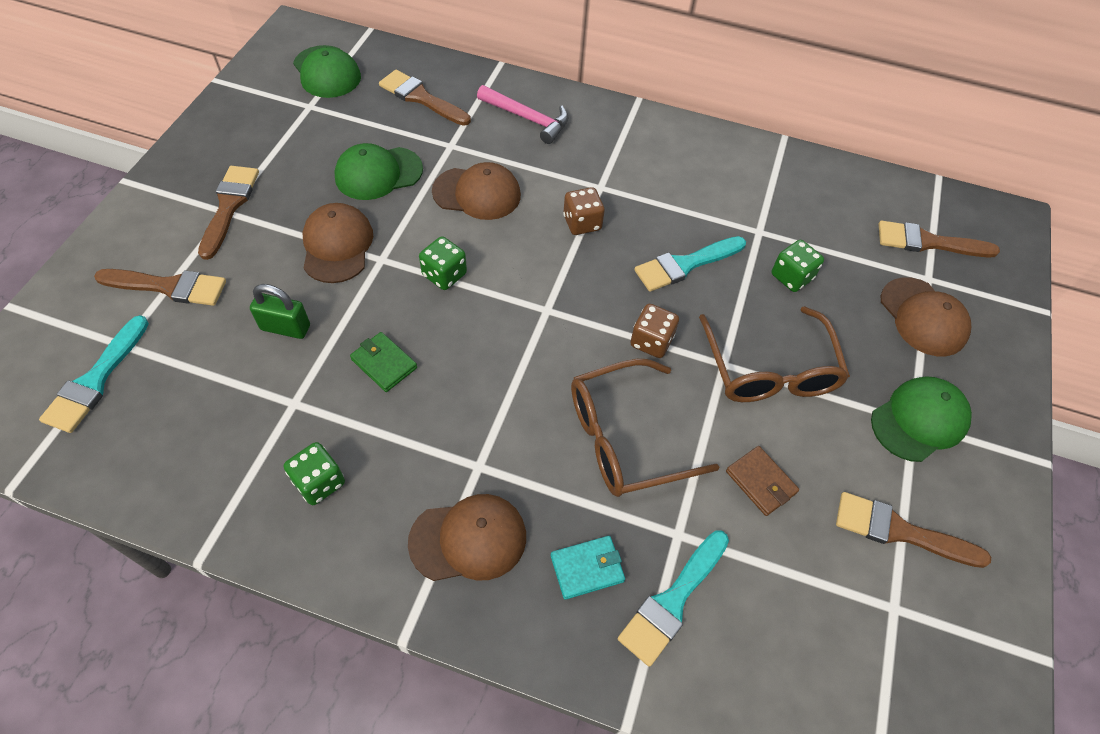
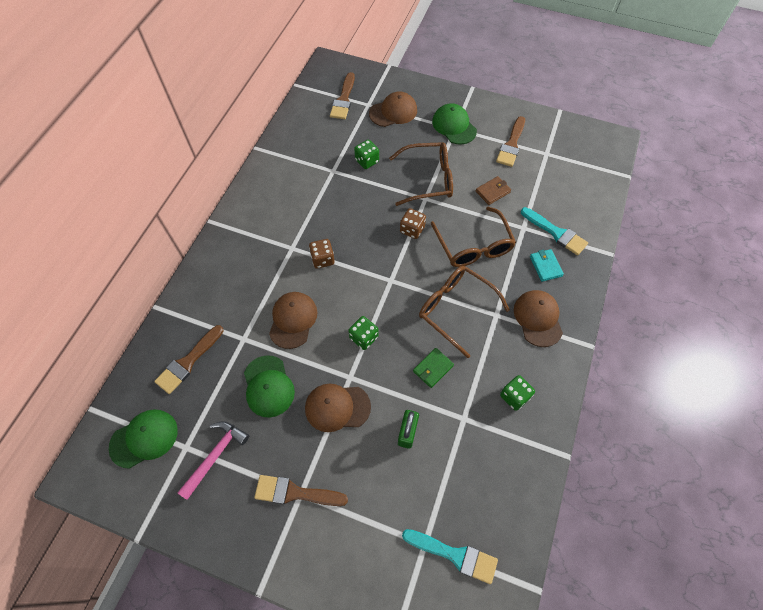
camera: 85 degrees left, 5 degrees up
brown brush [94,269,226,306] -> none
pink hammer [477,85,569,144] -> pink hammer moved to [177,421,249,500]
turquoise brush [634,236,746,292] -> none
none -> brown glasses [419,266,510,358]

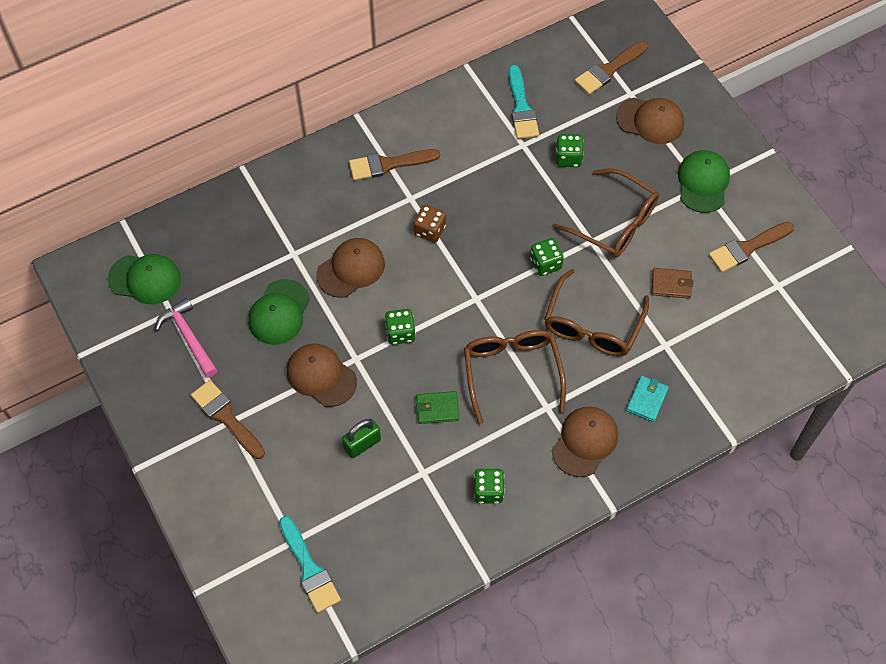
camera: 40 degrees right, 0 degrees up
brown brush [154,325,223,394] -> brown brush moved to [349,149,440,180]
pink hammer [177,421,249,500] -> pink hammer turned 105 degrees counterclockwise [155,298,218,378]
brown dice [400,208,426,239] -> green dice [530,238,564,276]
turquoise brush [521,207,588,255] -> turquoise brush moved to [509,65,539,139]

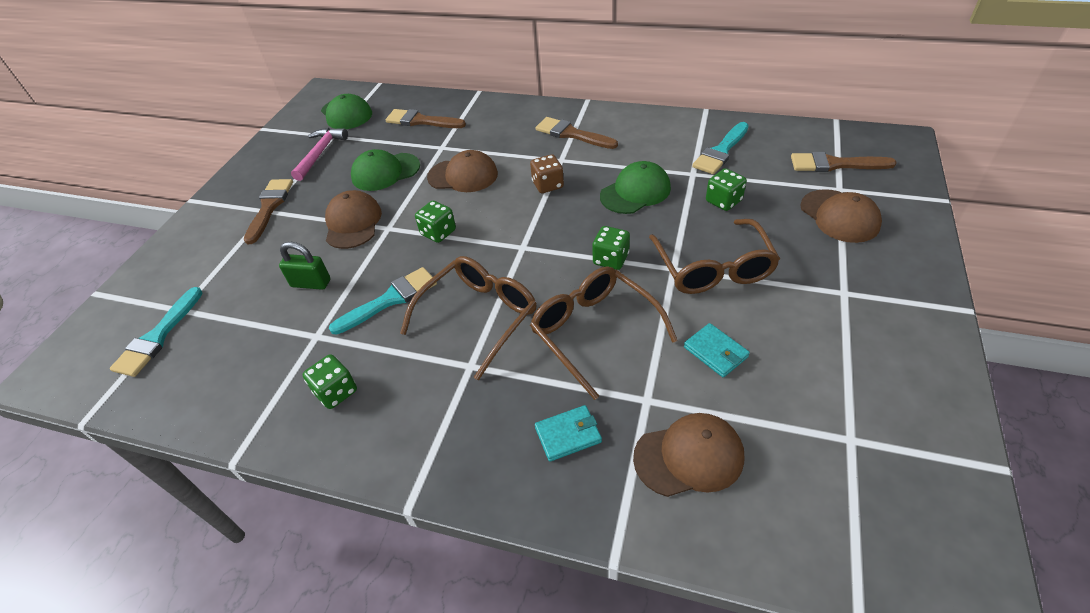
camera: 50 degrees right, 15 degrees down
green wallet [416,391,459,424] -> turquoise brush [329,267,437,335]
brown glasses [544,269,649,356] -> brown glasses turned 75 degrees clockwise [530,266,678,400]
brown cap [552,406,618,477] -> brown cap moved to [633,413,744,497]
brown wallet [652,268,693,299] -> turquoise wallet [684,323,750,377]
green cap [678,150,730,213] -> green cap moved to [600,161,671,214]
brown brush [709,222,794,272] -> brown brush moved to [386,109,466,128]

